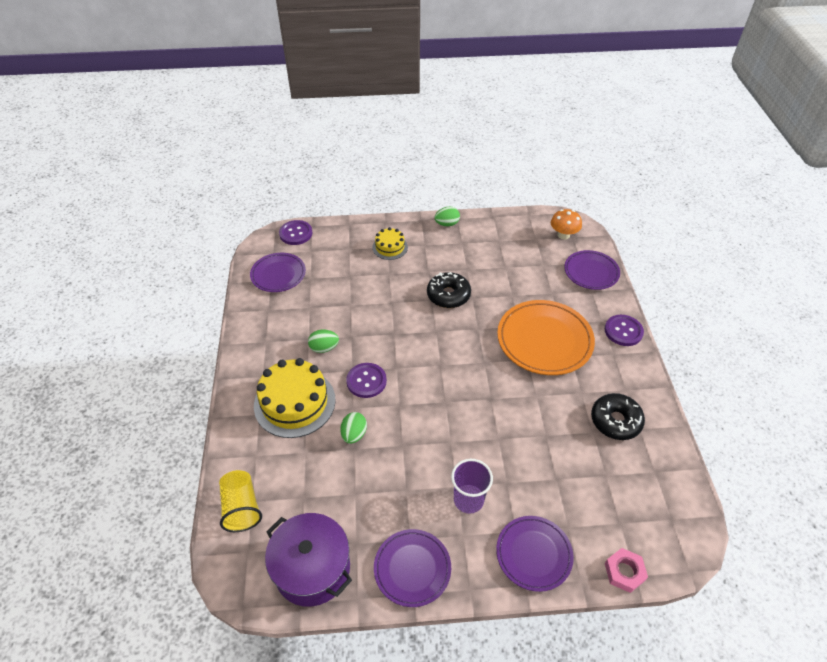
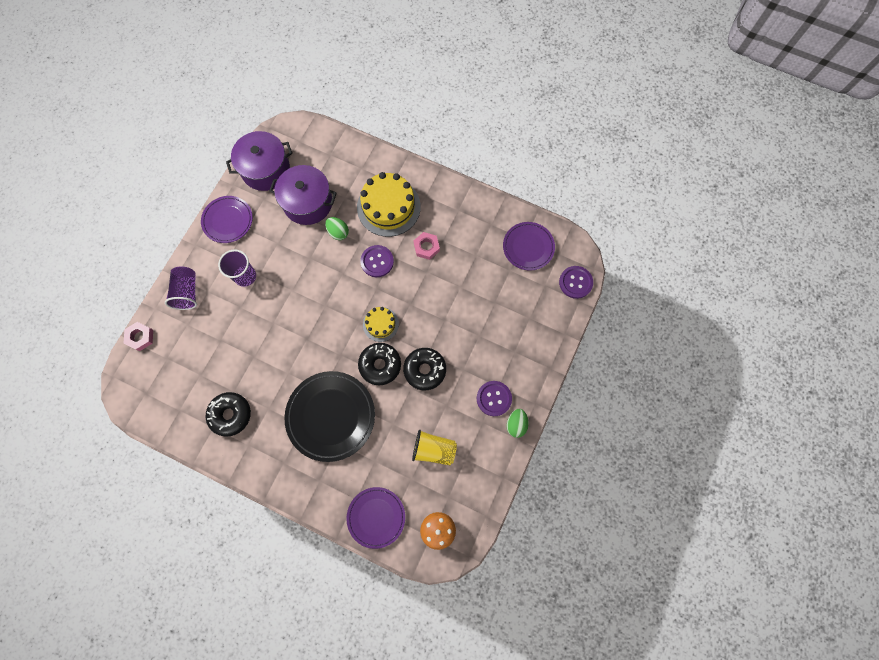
camera: 120 degrees right, 25 degrees up
yellow cup [219,470,262,532] -> yellow cup moved to [412,430,457,465]
green egg [308,330,339,353] -> pink nut [414,232,440,260]
yellow cake [372,227,408,260] -> yellow cake moved to [363,307,399,342]
purple plate [496,516,574,592] -> purple cup [165,266,197,310]
orange plate [497,300,595,375] -> black plate [285,371,375,462]
purple button [605,315,644,346] -> purple button moved to [477,381,512,416]
none -> purple pot [269,165,337,225]
none -> black donut [358,343,401,385]

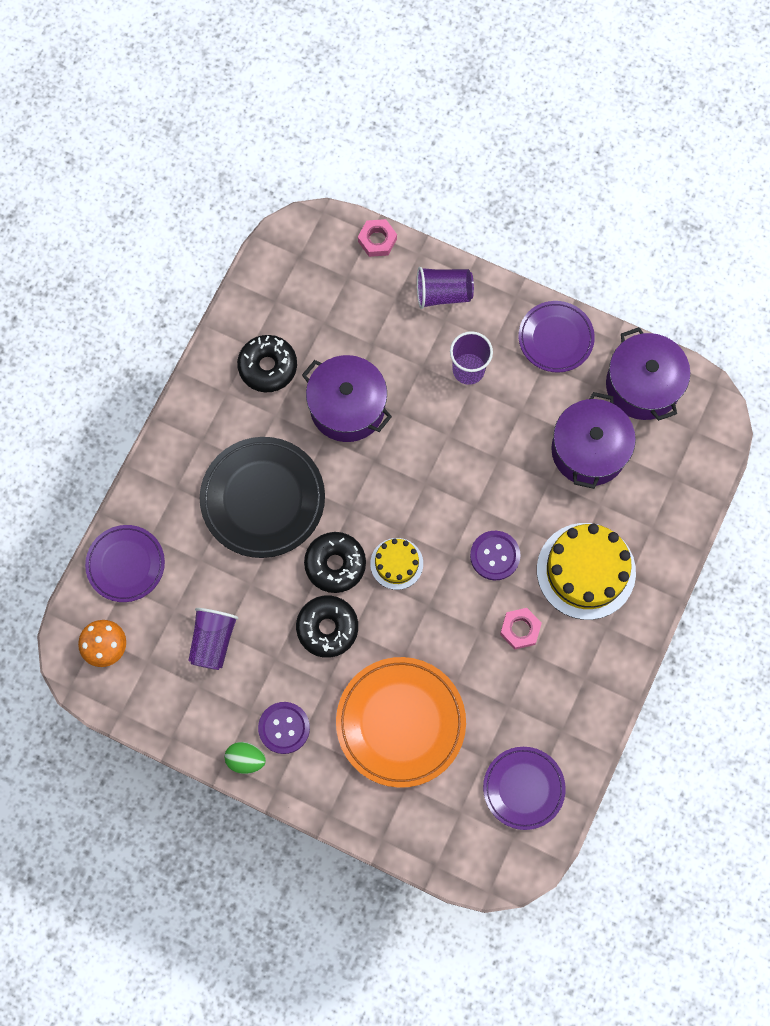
camera: 90 degrees right, 0 degrees up
green egg [325,217,349,240] -> none
yellow cup [412,430,457,465] -> purple cup [188,608,238,670]
purple button [559,266,593,299] -> none
none -> purple pot [302,355,392,442]
none -> orange plate [336,657,466,788]

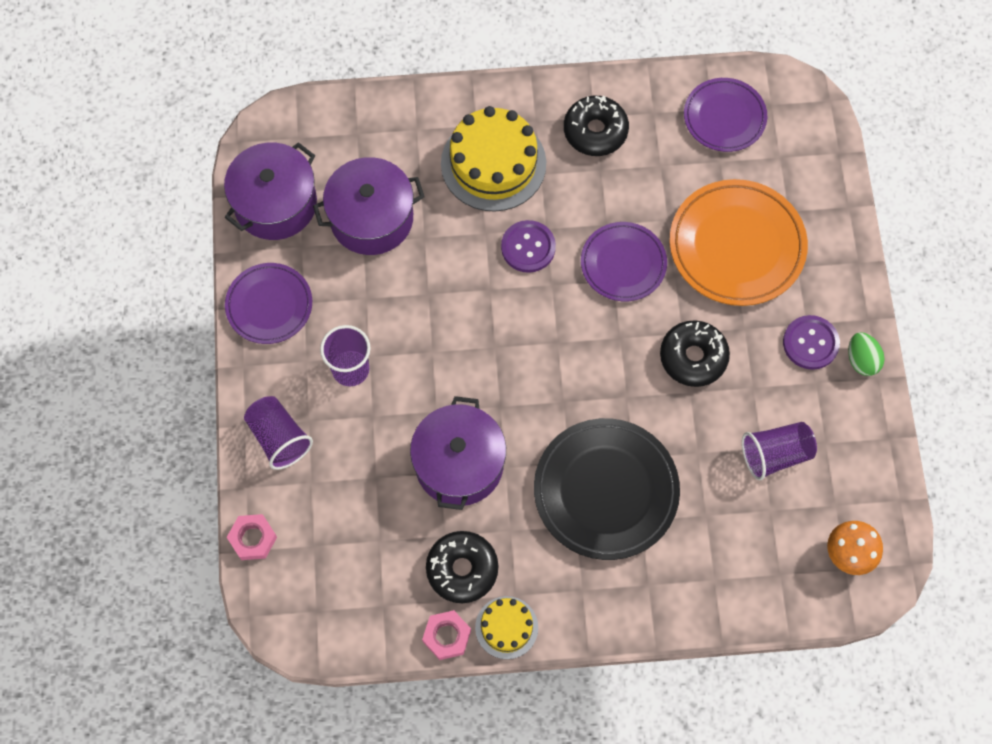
camera: 120 degrees left, 5 degrees down
purple plate [85,525,165,602] -> purple plate moved to [581,222,667,301]
black donut [304,532,366,593] -> black donut moved to [564,96,629,156]
yellow cake [370,538,423,590] -> yellow cake moved to [475,596,538,659]
pink nut [500,608,542,649] -> pink nut moved to [422,610,471,660]

